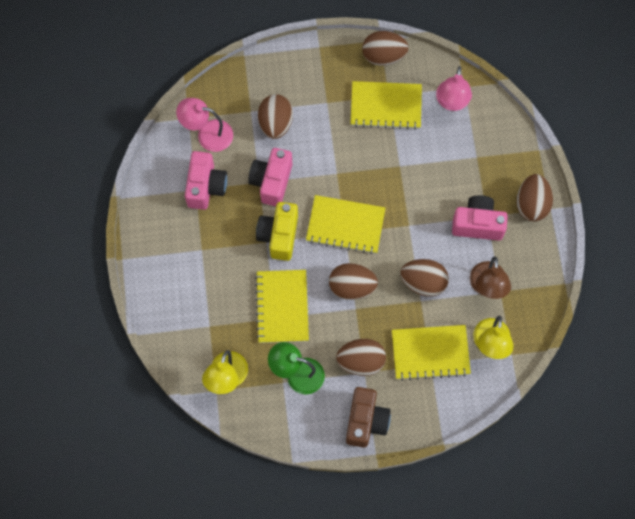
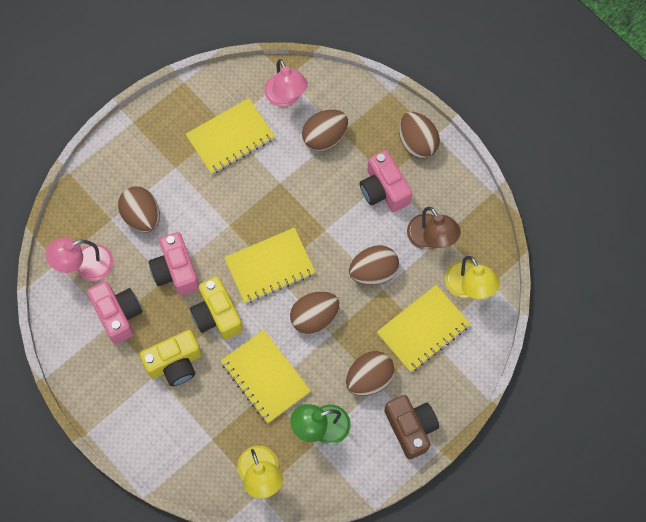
camera: 35 degrees left, 0 degrees up
brown egg [362,31,409,66] -> brown egg moved to [302,109,348,151]
pink camera [452,195,508,241] -> pink camera turned 90 degrees counterclockwise [359,150,412,212]
none -> yellow camera [140,330,202,386]

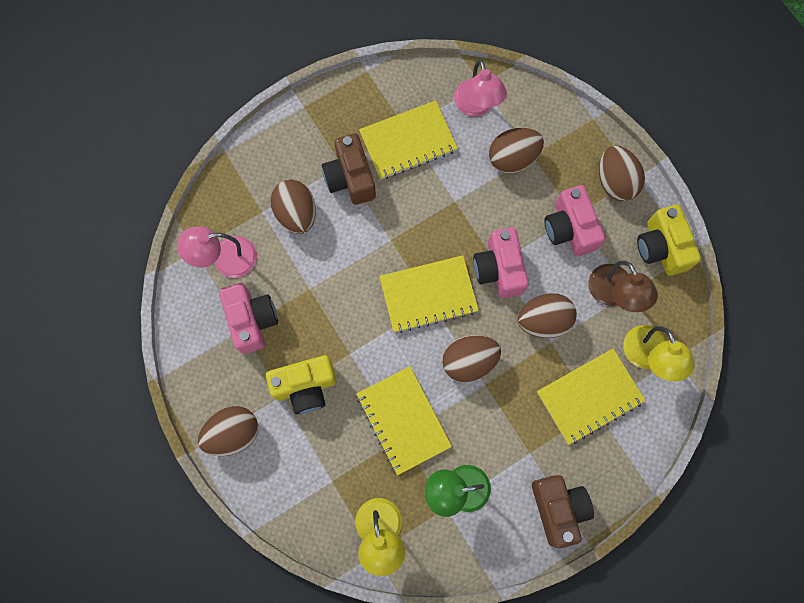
camera: 10 degrees right, 5 degrees up
pink camera [149,232,199,295] -> pink camera moved to [473,227,529,298]
yellow camera [190,276,243,340] -> yellow camera moved to [637,204,701,276]
brown egg [346,351,394,396] -> brown egg moved to [198,406,258,456]
none -> brown camera [322,133,376,205]

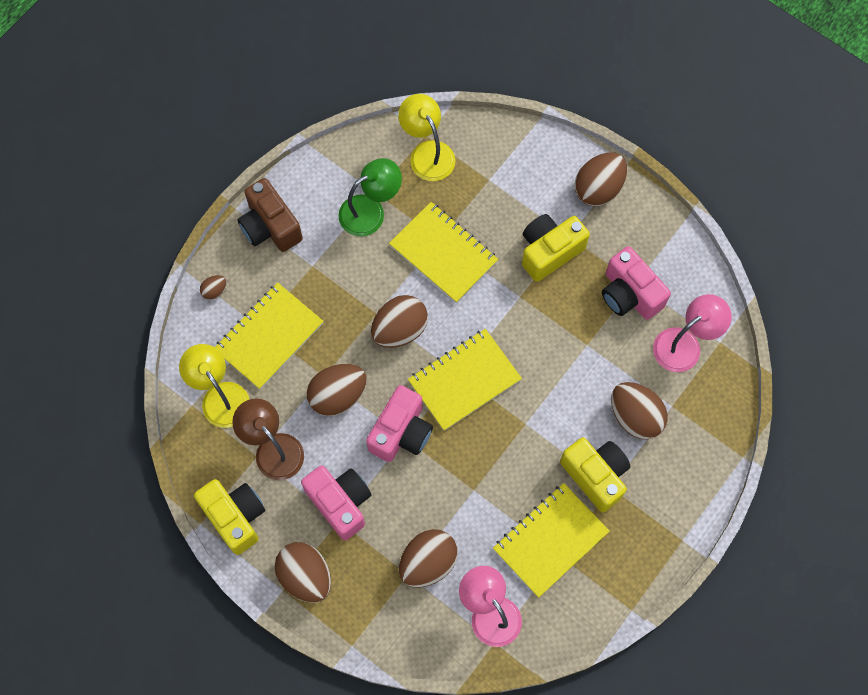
camera: 160 degrees right, 5 degrees down
brown camera [322,133,376,205] -> yellow camera [560,438,630,512]
pink camera [473,227,529,298] -> pink camera turned 60 degrees clockwise [366,385,433,462]
none -> brown egg [200,275,227,300]

